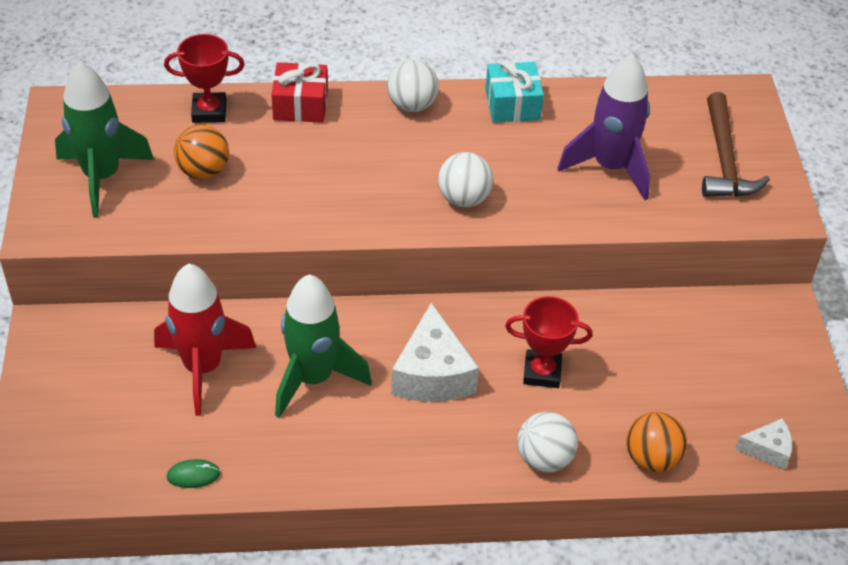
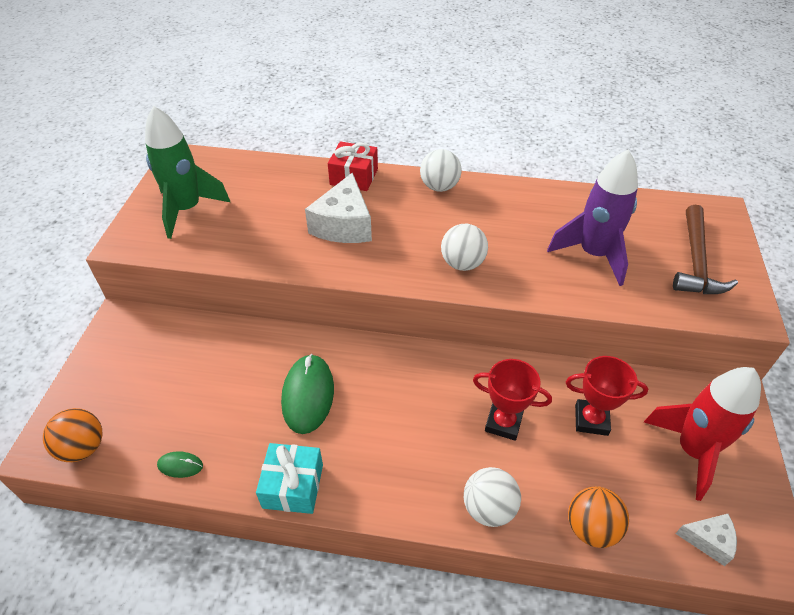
camera: 15 degrees right, 0 degrees up
red rocket [154,263,256,416] -> red rocket moved to [644,367,761,501]
red trophy [164,34,245,123] -> red trophy moved to [566,356,648,436]
orange ball [174,124,229,179] -> orange ball moved to [43,408,102,462]
green rocket [275,274,372,418] -> green mouse [281,354,334,434]
white cheese [391,303,479,402] -> white cheese moved to [305,172,372,243]
turquoise gift [485,60,544,123] -> turquoise gift moved to [256,443,323,514]

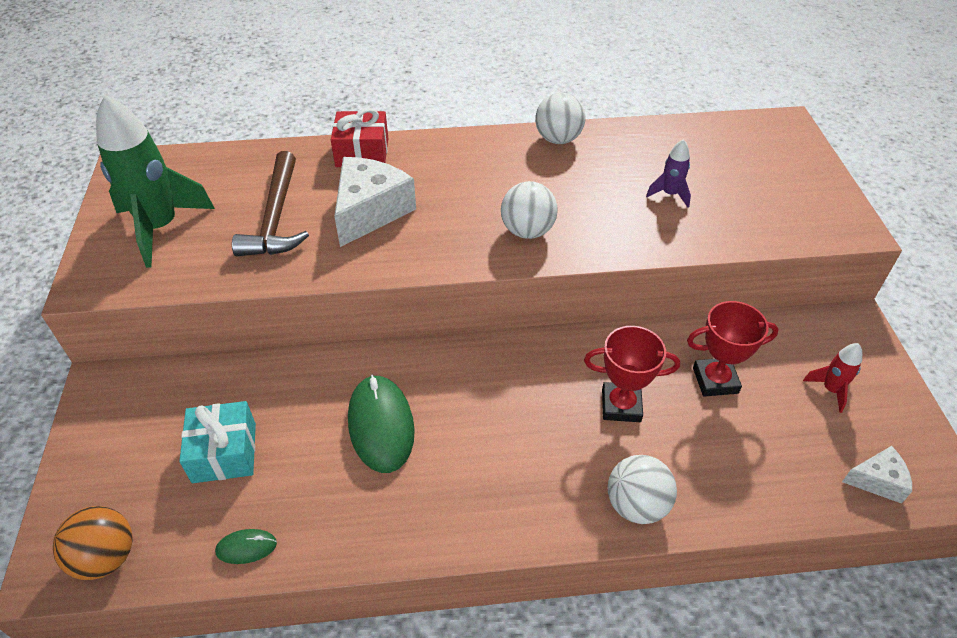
camera: 15 degrees left, 0 degrees up
turquoise gift [256,443,323,514] -> turquoise gift moved to [179,401,256,483]
white cheese [305,172,372,243] -> white cheese turned 150 degrees counterclockwise [334,157,416,247]
white ball [420,149,462,192] -> white ball moved to [535,93,585,144]
purple rocket [547,150,638,286] -> purple rocket [646,139,691,207], size x0.46
orange ball [568,486,629,548] -> none
red rocket [644,367,761,501] -> red rocket [803,343,862,413], size x0.46
brown hammer [673,205,738,294] -> brown hammer moved to [232,151,309,256]

